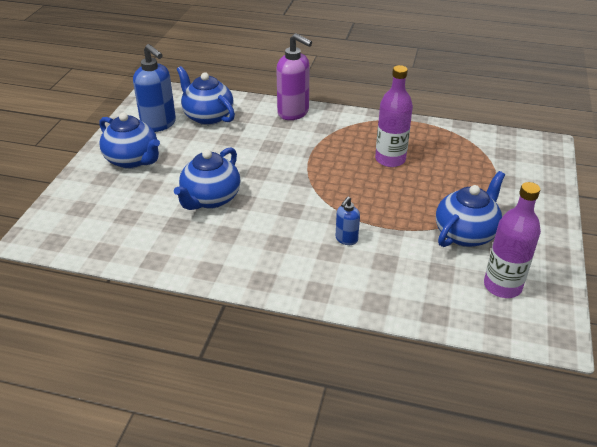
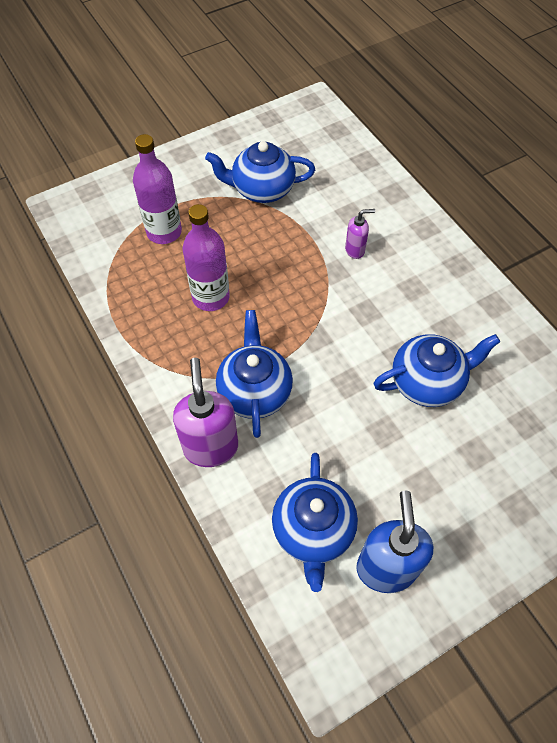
camera: 135 degrees left, 20 degrees up
blue teapot [99,113,160,169] -> blue teapot moved to [216,310,293,438]
blue soap dispenser [336,197,360,245] -> purple soap dispenser [345,209,375,259]
purple bottle [484,182,541,298] -> purple bottle moved to [133,134,182,244]

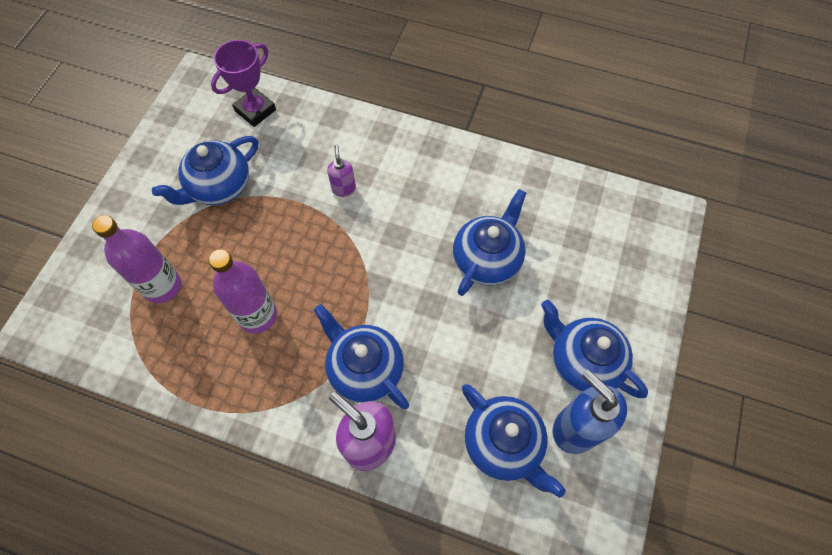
camera: 40 degrees left, 5 degrees up
purple soap dispenser [345,209,375,259] -> purple soap dispenser turned 45 degrees counterclockwise [327,144,356,197]
none -> purple trophy [211,40,276,127]
none -> blue teapot [541,300,648,398]

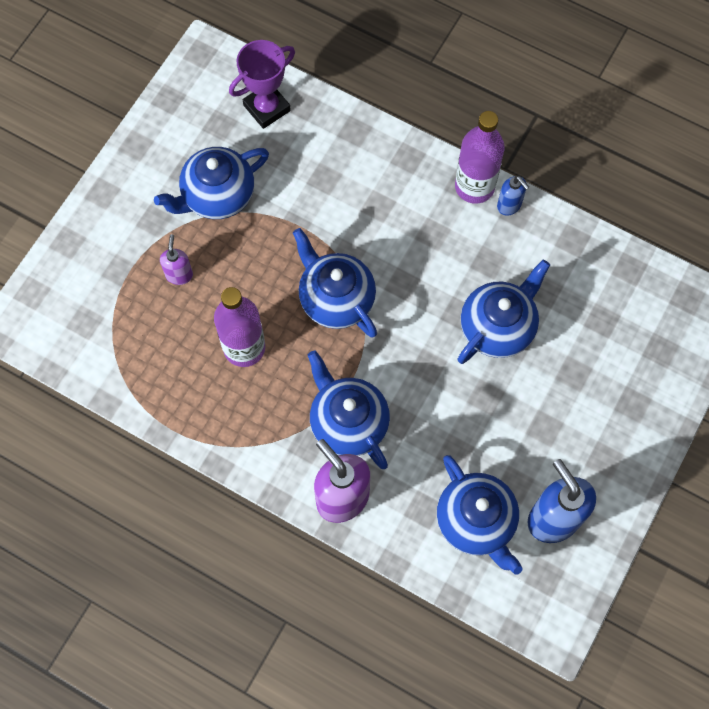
camera: 10 degrees right, 5 degrees up
purple bottle [92,215,181,303] -> purple bottle moved to [455,111,505,204]
purple soap dispenser [327,144,356,197] -> purple soap dispenser moved to [160,234,193,285]
blue teapot [541,300,648,398] -> blue teapot moved to [293,228,377,337]
none -> blue soap dispenser [497,176,529,216]

